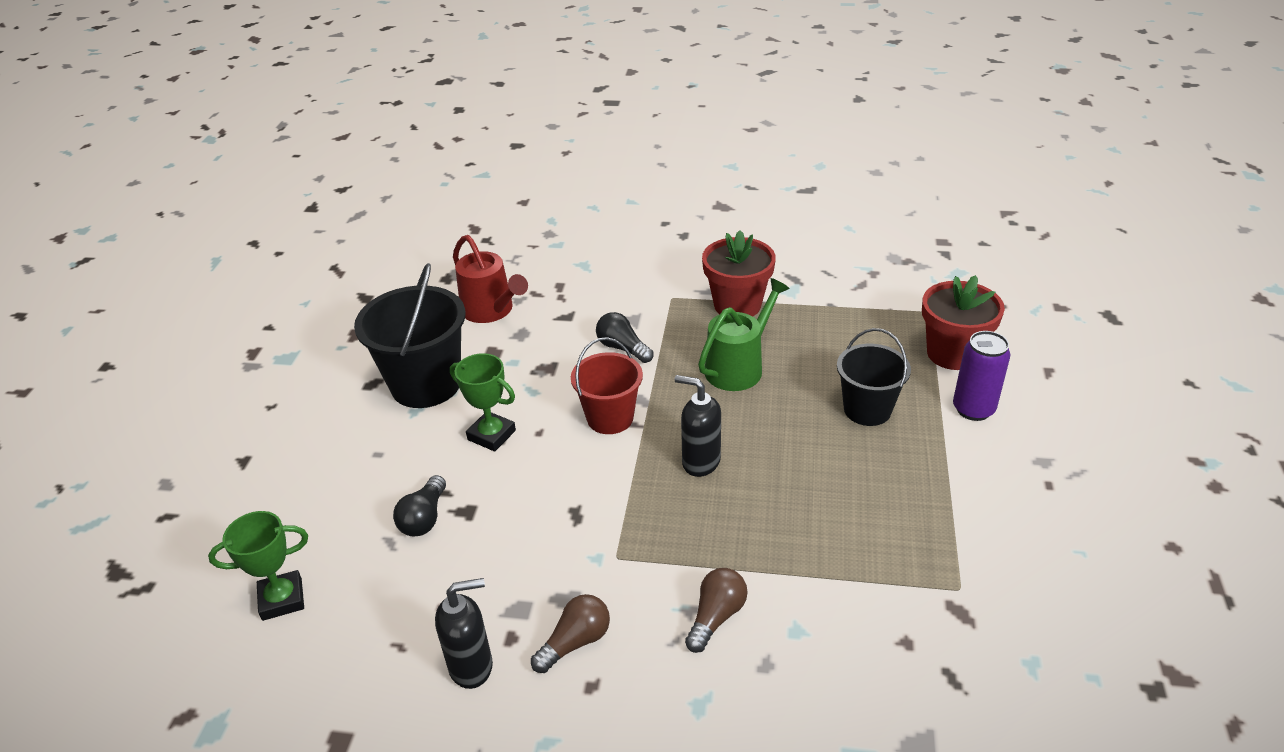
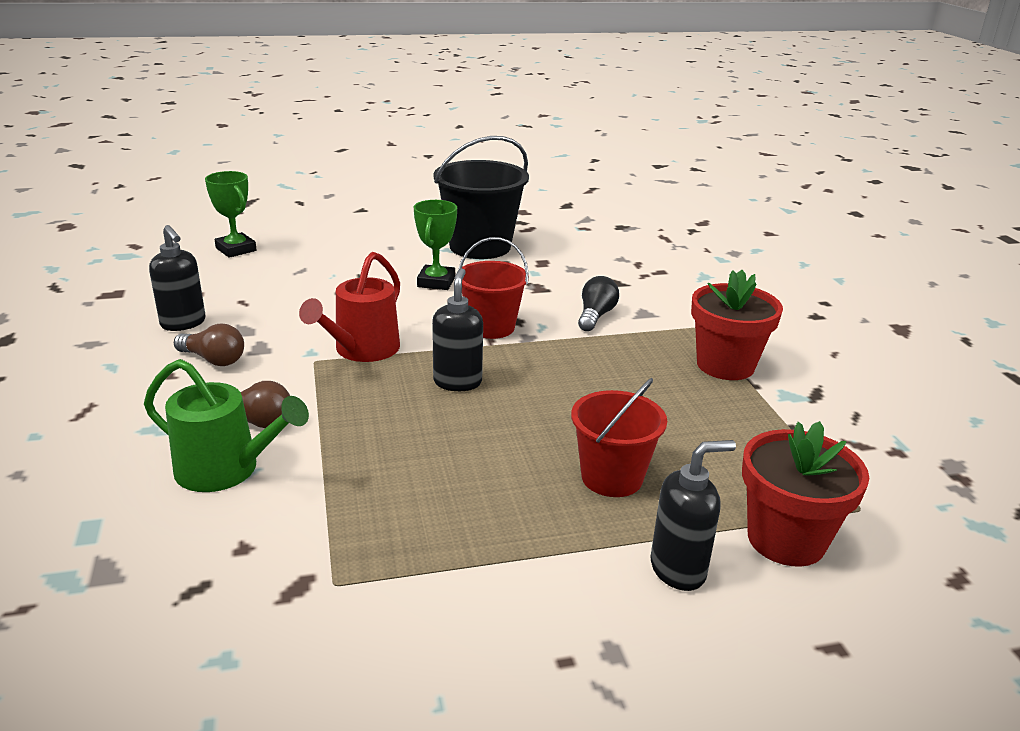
camera: 65 degrees right, 10 degrees down
black light bulb [393,475,446,536] -> none
red watering can [453,235,528,323] -> red watering can moved to [299,252,400,362]
green watering can [698,278,790,391] -> green watering can moved to [144,359,309,492]
black bucket [837,328,911,426] -> red bucket [571,378,667,497]
purple can [953,331,1010,421] -> black soap dispenser [651,440,736,591]

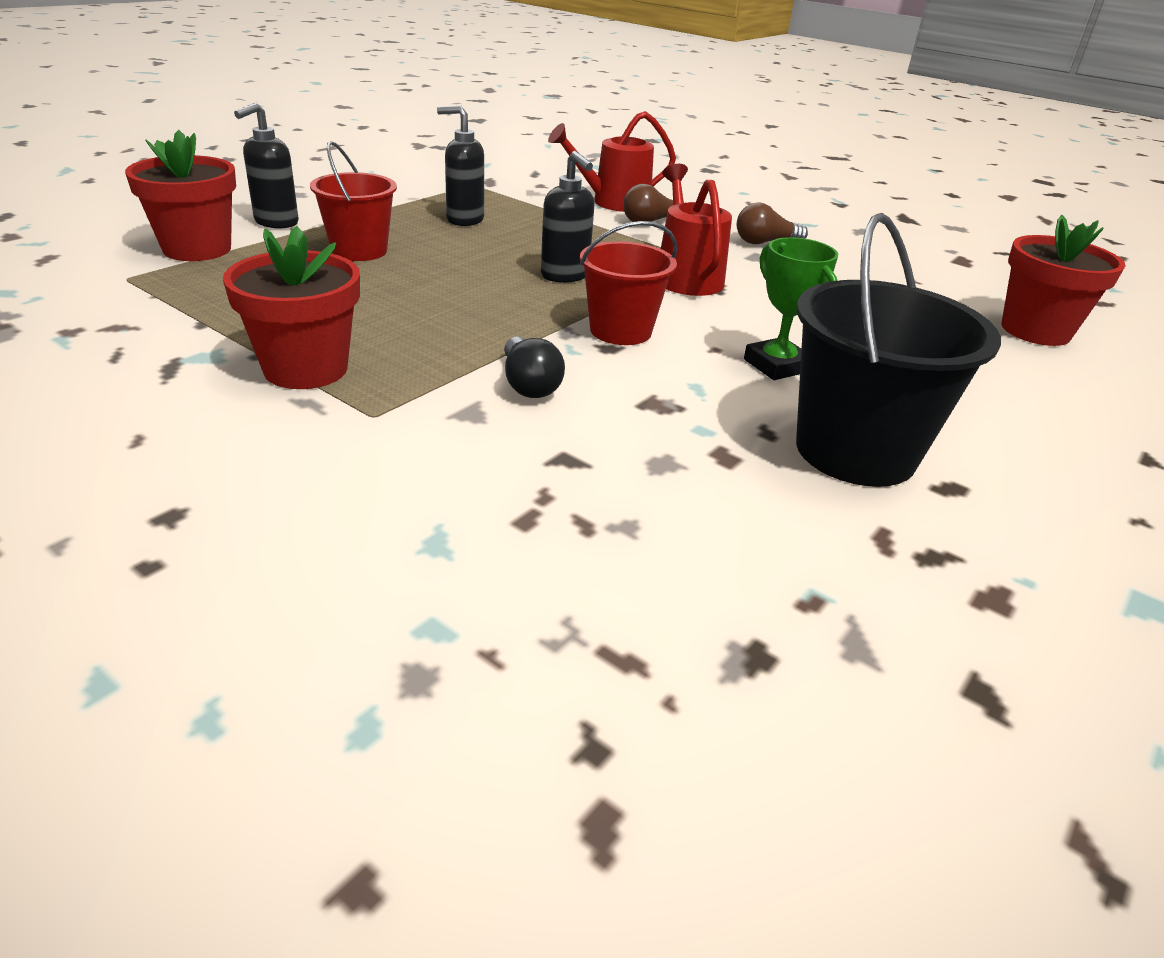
camera: 140 degrees right, 5 degrees up
green watering can [144,359,309,492] -> red watering can [548,111,676,212]
black soap dispenser [149,225,205,331] -> black soap dispenser moved to [437,105,484,226]
green trophy [205,171,257,258] -> red flower pot [1002,215,1126,346]

